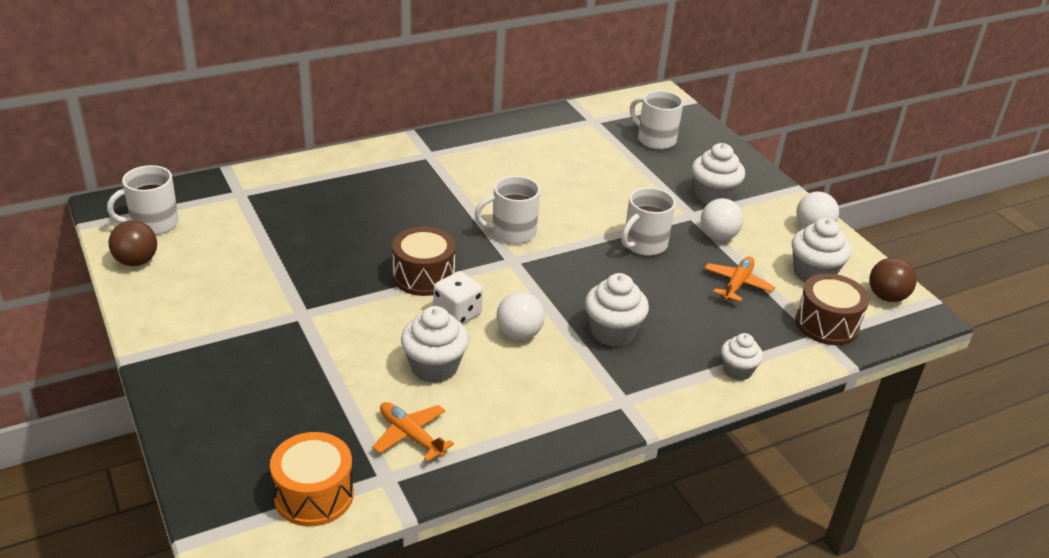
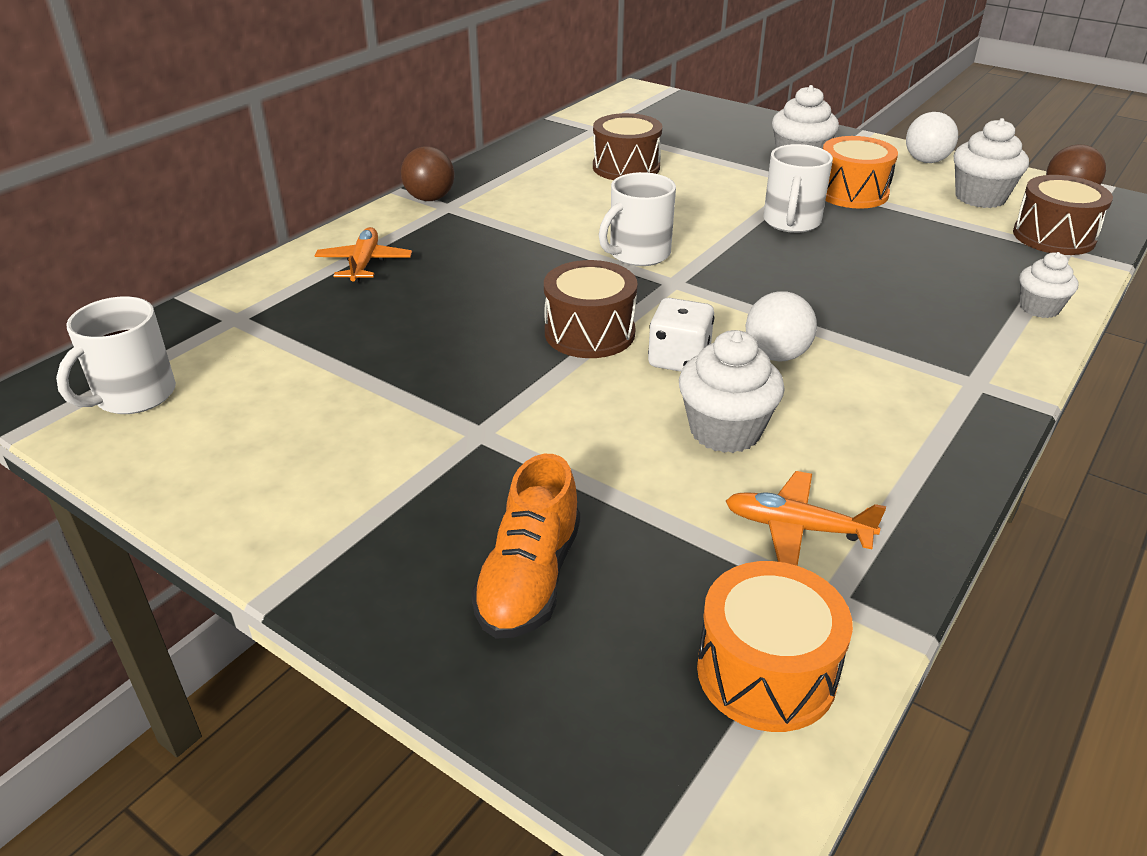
camera: 25 degrees left, 0 degrees up
brown ball [108,220,157,266] -> brown ball moved to [401,146,454,201]
white cupcake [585,273,649,347] -> none
white mug [630,90,683,150] -> none
white ball [701,198,744,241] -> orange drum [823,136,898,209]
orange plane [704,256,775,302] -> orange plane moved to [315,227,412,283]
none -> orange shoe [471,454,580,639]
none -> brown drum [593,113,662,180]

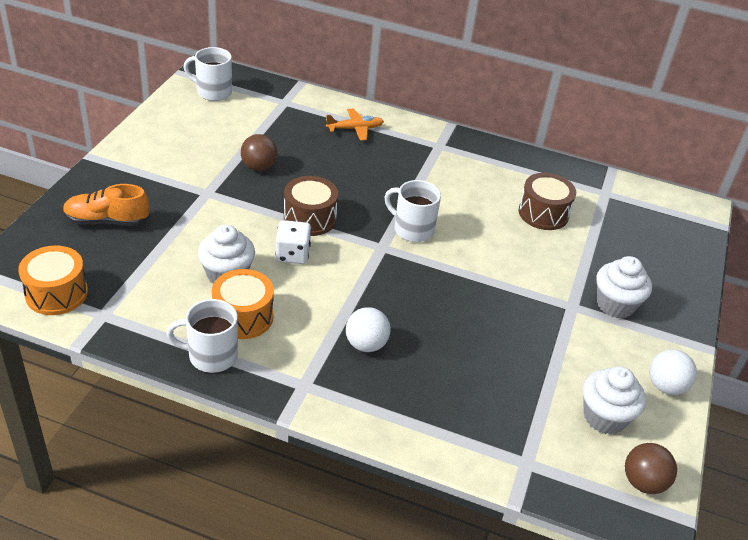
camera: 70 degrees right, 5 degrees up
brown ball [401,146,454,201] -> brown ball moved to [241,134,278,171]
orange plane [726,471,886,566] -> none
white ball [746,292,817,361] -> white ball moved to [346,307,391,352]
white mug [763,144,833,233] -> white mug moved to [167,299,238,373]
orange drum [823,136,898,209] -> orange drum moved to [212,269,274,339]
brown drum [1013,175,1113,255] -> none
white cupcake [1019,252,1078,318] -> none

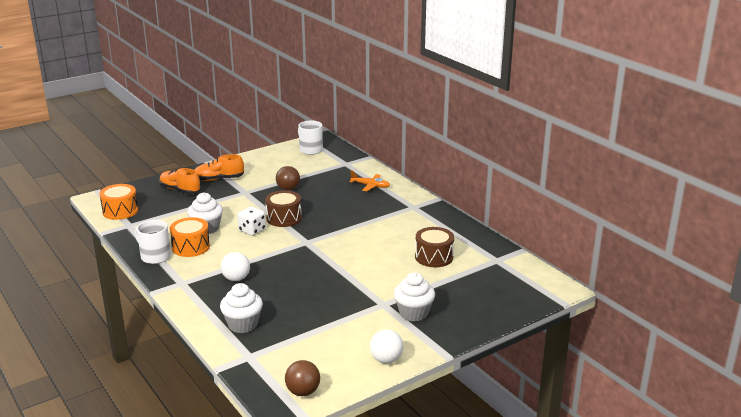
camera: 40 degrees right, 15 degrees down
white mug [385,180,441,242] -> none
white cupcake [583,366,646,435] -> white cupcake moved to [220,283,263,333]
none -> orange shoe [195,154,244,181]

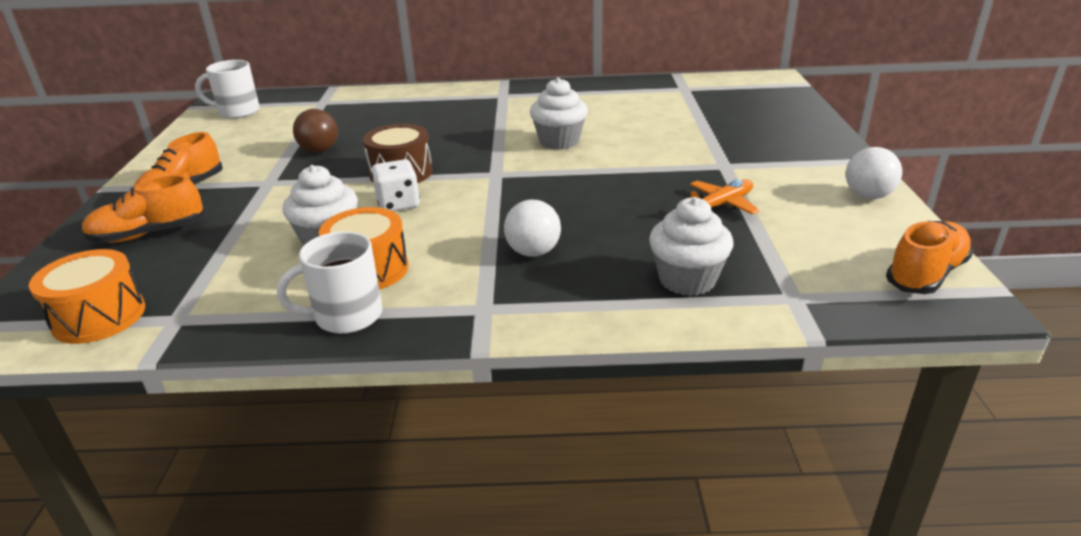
camera: 55 degrees left, 5 degrees up
brown ball [285,360,320,396] -> orange shoe [886,221,973,294]
orange plane [349,171,390,191] -> orange plane moved to [690,180,760,214]
white cupcake [394,272,435,322] -> white cupcake moved to [530,77,588,150]
brown drum [415,227,454,267] -> none

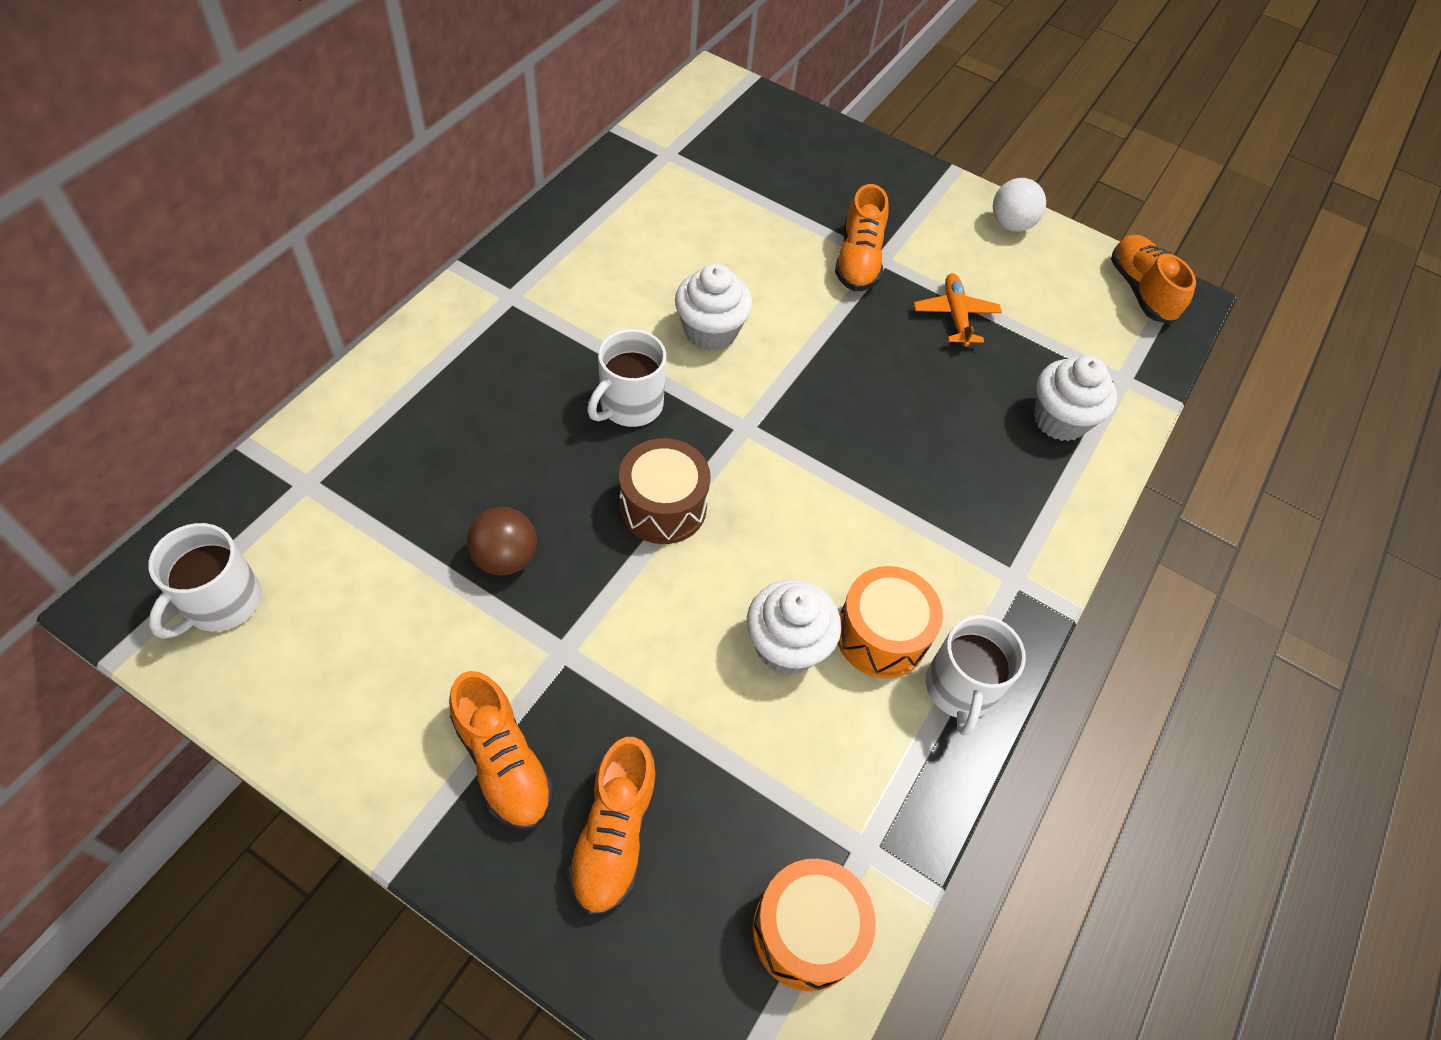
camera: 65 degrees left, 25 degrees up
white dice [371,159,420,212] -> none
white ball [504,200,561,257] -> none
none -> white mug [587,329,666,427]
none -> orange shoe [835,184,888,291]

